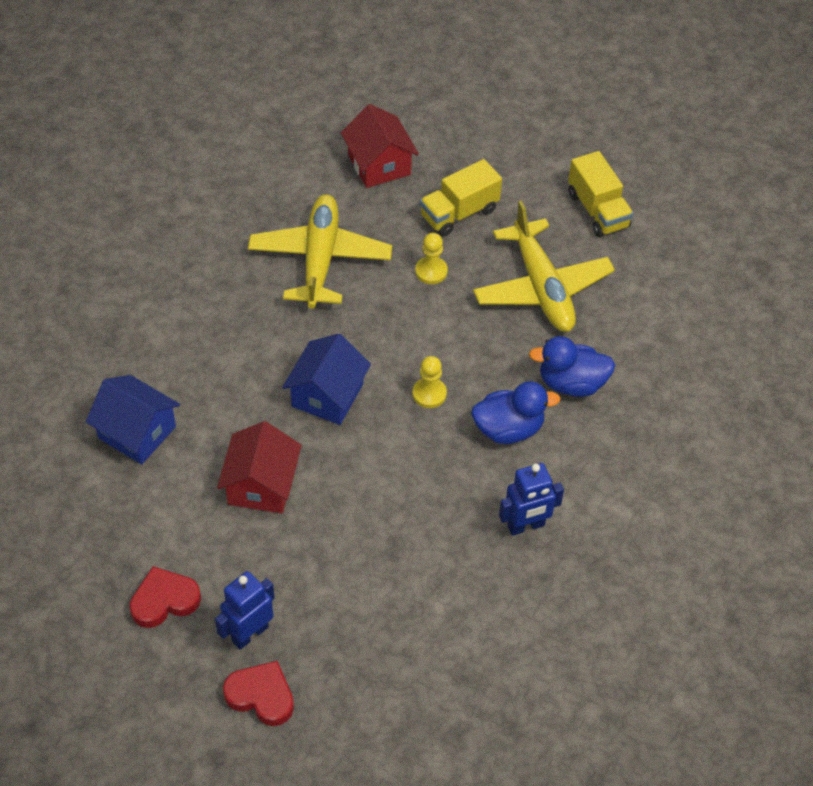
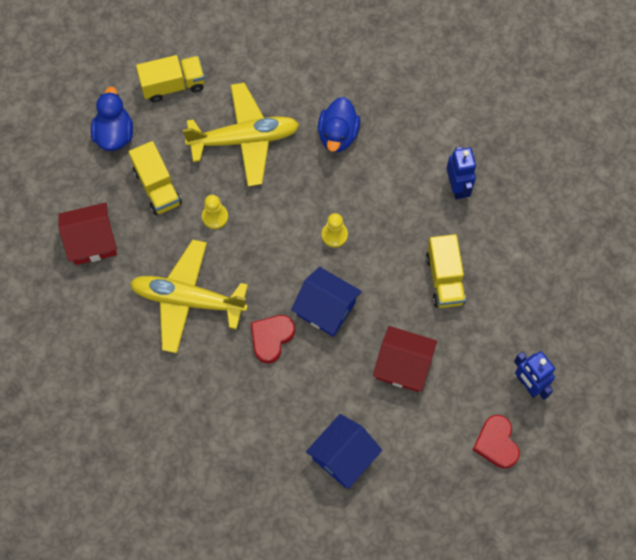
camera: 80 degrees left, 15 degrees up
red heart [223,661,294,726] -> red heart moved to [251,315,295,363]
blue duck [471,381,560,444] -> blue duck moved to [91,87,133,151]
none -> yellow truck [426,234,466,308]

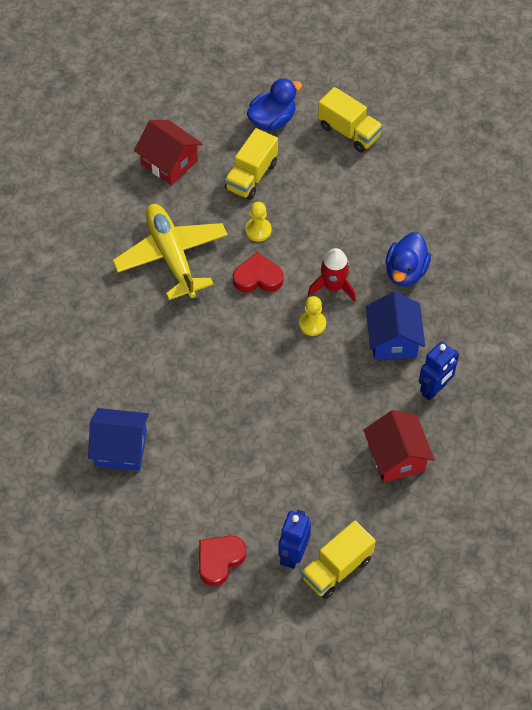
camera: 55 degrees right, 10 degrees down
yellow plane [182,83,299,187] -> none
red heart [251,315,295,363] -> red heart moved to [233,252,284,292]
blue house [291,267,362,337] -> blue house moved to [366,291,425,360]
blue duck [318,97,360,152] -> blue duck turned 45 degrees counterclockwise [386,232,431,287]
red house [373,326,437,392] -> red house moved to [363,410,435,483]
yellow truck [426,234,466,308] -> yellow truck moved to [301,520,376,599]
none -> red rocket [308,248,356,302]

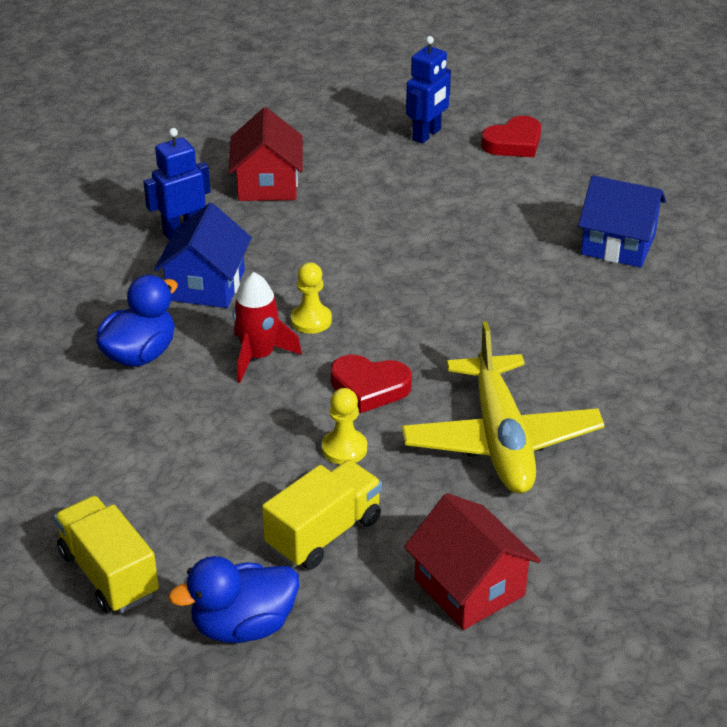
camera: 165 degrees left, 20 degrees down
yellow truck [301,520,376,599] -> none

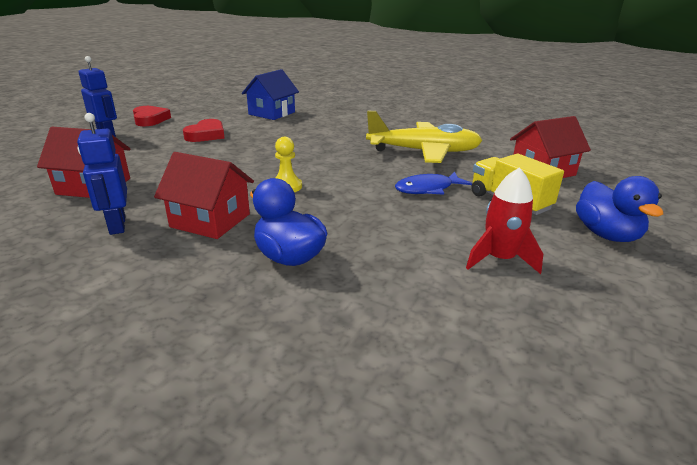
camera: 80 degrees left, 10 degrees down
yellow truck [54,496,159,614] -> none
blue house [154,203,252,308] -> red house [154,152,254,239]
red rocket [232,272,302,383] -> red rocket moved to [466,167,543,274]
yellow pawn [322,388,367,465] -> blue fish [395,172,472,195]
red heart [331,355,412,413] -> red heart moved to [183,119,225,142]

